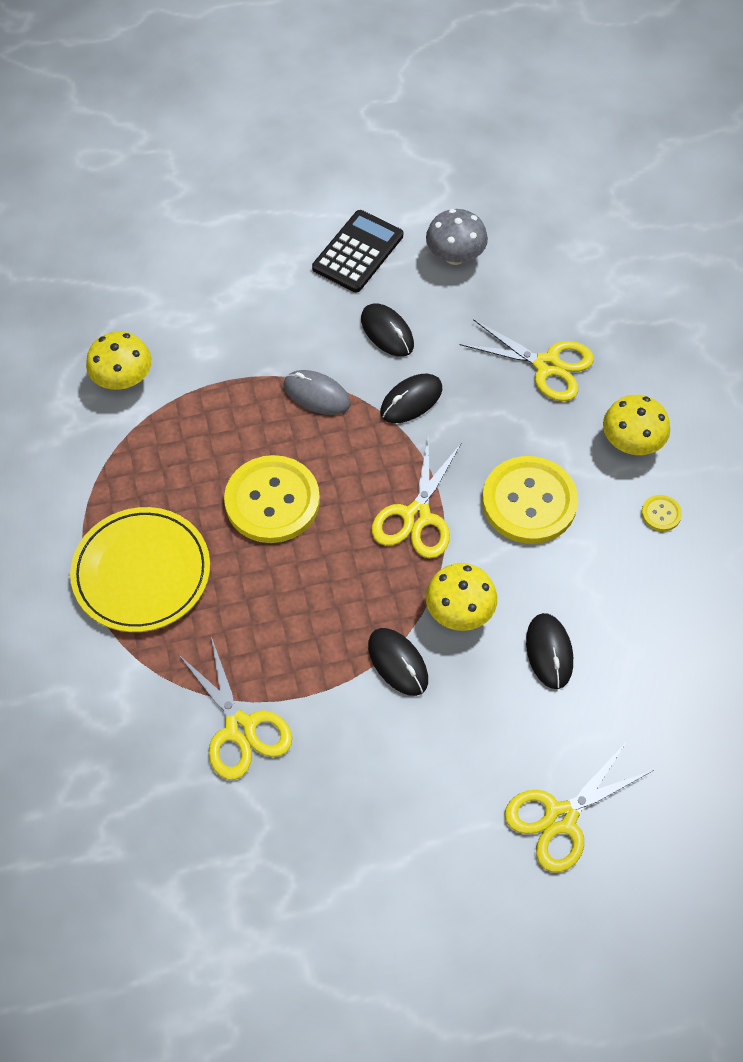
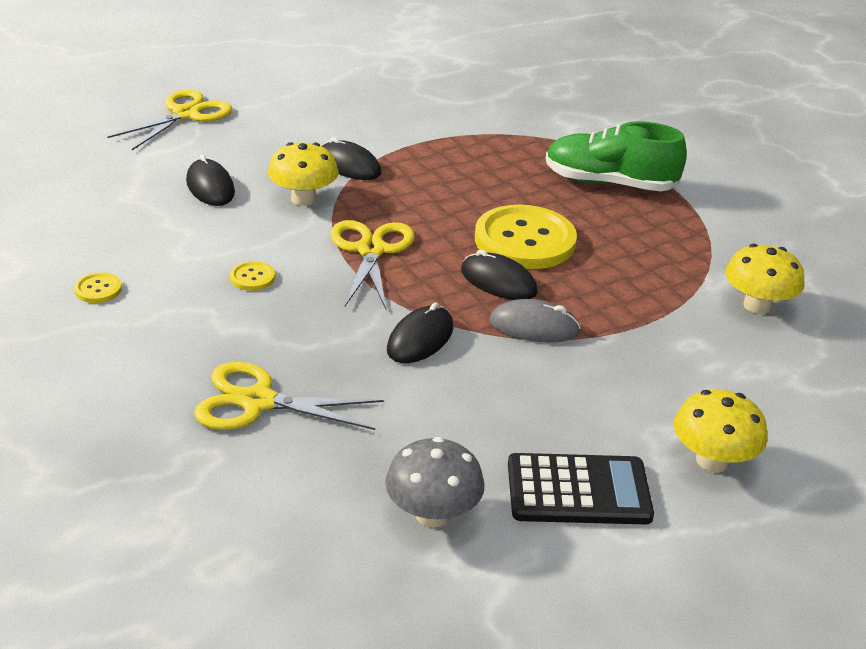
camera: 160 degrees right, 25 degrees down
yellow plate [70,507,210,632] -> green shoe [546,121,687,191]
yellow scissors [178,637,292,780] -> none
black calculator [312,210,403,292] -> black calculator turned 105 degrees counterclockwise [508,453,654,524]
black mouse [361,303,414,357] -> black mouse moved to [461,250,538,300]
yellow button [482,456,578,544] -> yellow button [230,261,275,291], size x0.41
yellow mushroom [603,395,670,455] -> yellow mushroom moved to [674,389,768,472]

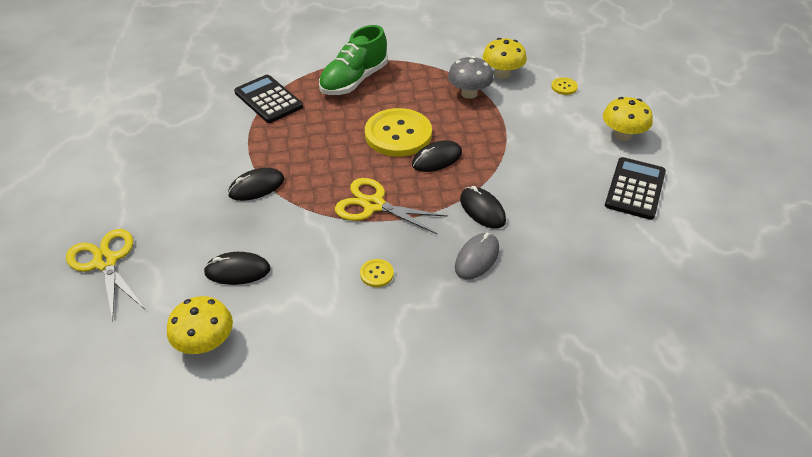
camera: 65 degrees left, 10 degrees up
yellow button [74,272,122,303] -> yellow button moved to [551,77,578,95]
yellow scissors [194,362,384,430] -> none
yellow mushroom [268,142,339,206] -> yellow mushroom moved to [167,296,233,354]
grey mushroom [385,437,484,527] -> grey mushroom moved to [448,56,494,99]
grey mouse [489,299,581,342] -> grey mouse moved to [455,233,499,280]
none -> black calculator [234,75,303,123]

